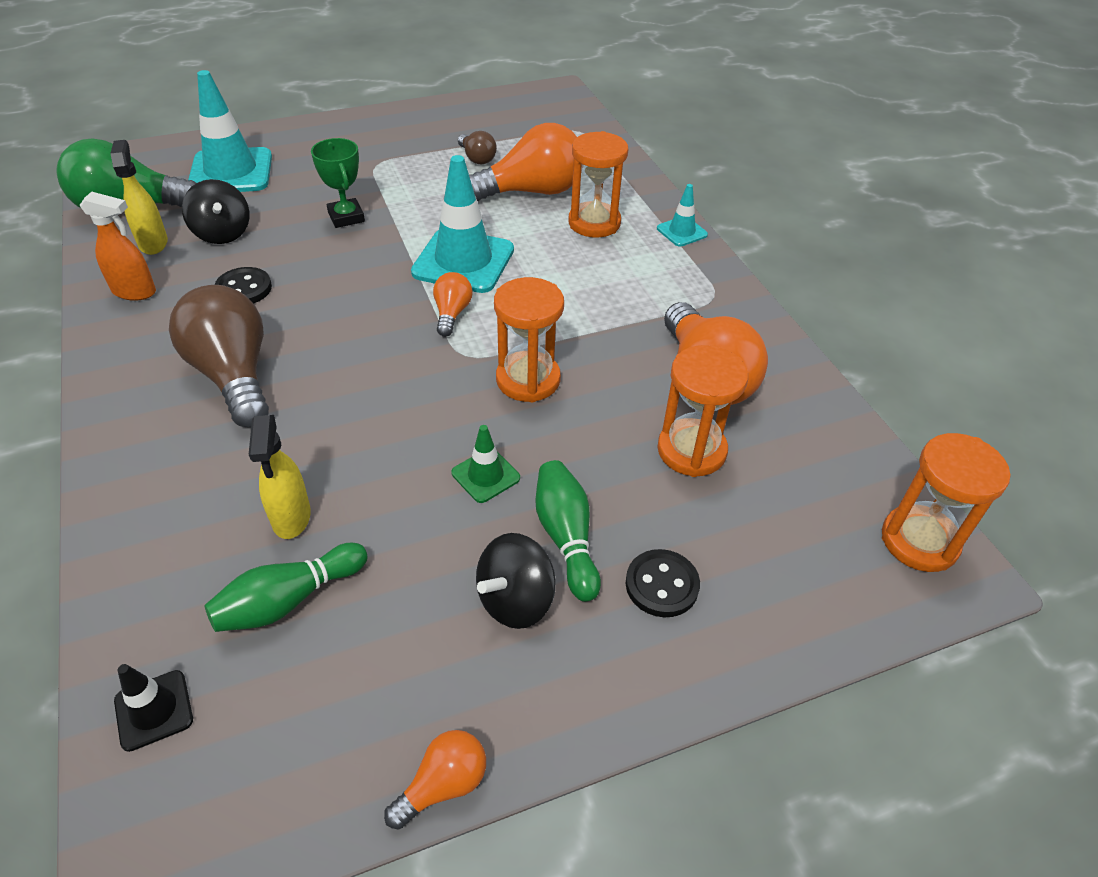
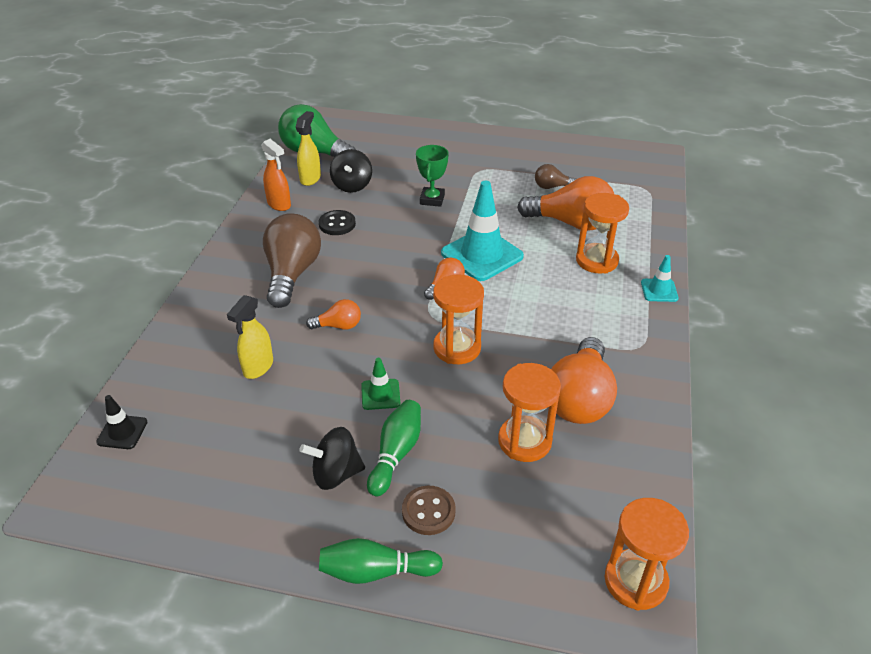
camera: 35 degrees right, 5 degrees down
turquoise traffic cone [188,70,272,192] -> none
green bowling pin [204,542,368,632] -> green bowling pin moved to [319,538,443,584]
orange light bulb [384,730,486,829] -> orange light bulb moved to [306,299,361,330]
brown light bulb [458,131,497,164] -> brown light bulb turned 90 degrees clockwise [535,164,577,189]
black button [626,549,700,617] -> brown button [402,486,456,535]

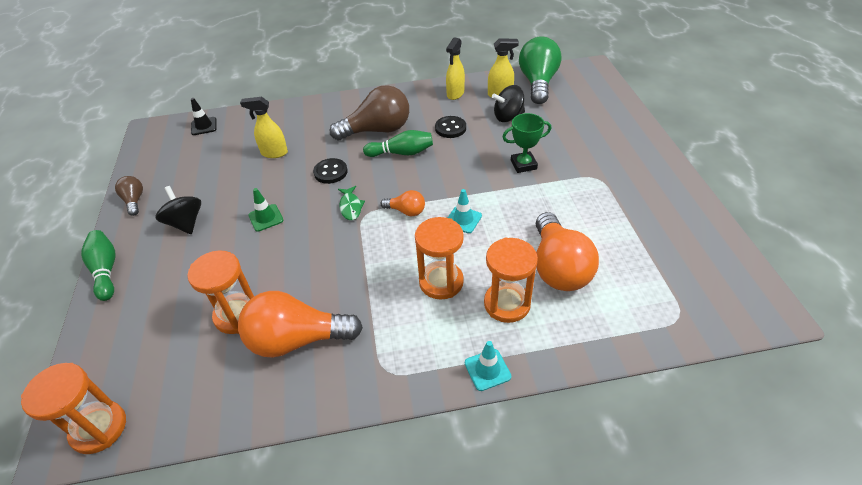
camera: 70 degrees right, 5 degrees up
orange spray bottle [261,139,291,211] -> yellow spray bottle [446,37,465,100]
orange light bulb [306,299,361,330] -> black button [313,158,348,184]
green bowling pin [367,400,421,496] -> green bowling pin moved to [363,130,433,157]
brown button [402,486,456,535] -> none
orange hourglass [433,275,484,364] -> orange hourglass moved to [415,217,464,300]
turquoise traffic cone [441,181,524,281] -> turquoise traffic cone [448,189,482,233], size x0.49
brown light bulb [535,164,577,189] -> brown light bulb moved to [115,176,143,216]
none -> green fish [338,186,365,220]

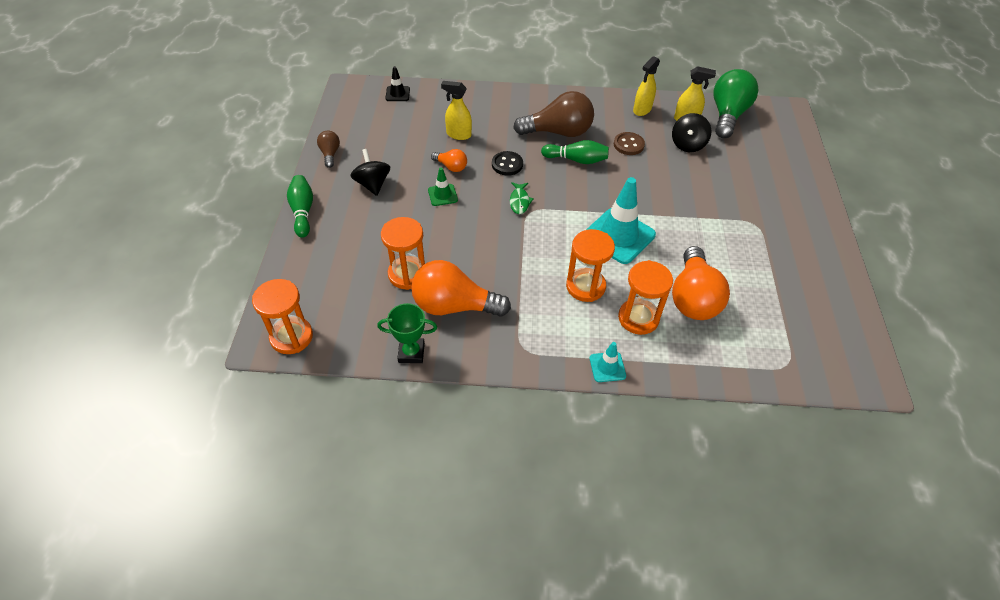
camera: 10 degrees right, 5 degrees up
orange light bulb [380,190,425,216] -> orange light bulb moved to [431,149,467,172]
black button [435,116,466,138] -> brown button [614,132,645,155]
turquoise traffic cone [448,189,482,233] -> turquoise traffic cone [586,177,656,264], size x2.04
black spinning top [492,85,525,122] -> black spinning top turned 60 degrees counterclockwise [672,113,711,152]
green trophy [503,113,551,173] -> green trophy moved to [377,303,437,363]

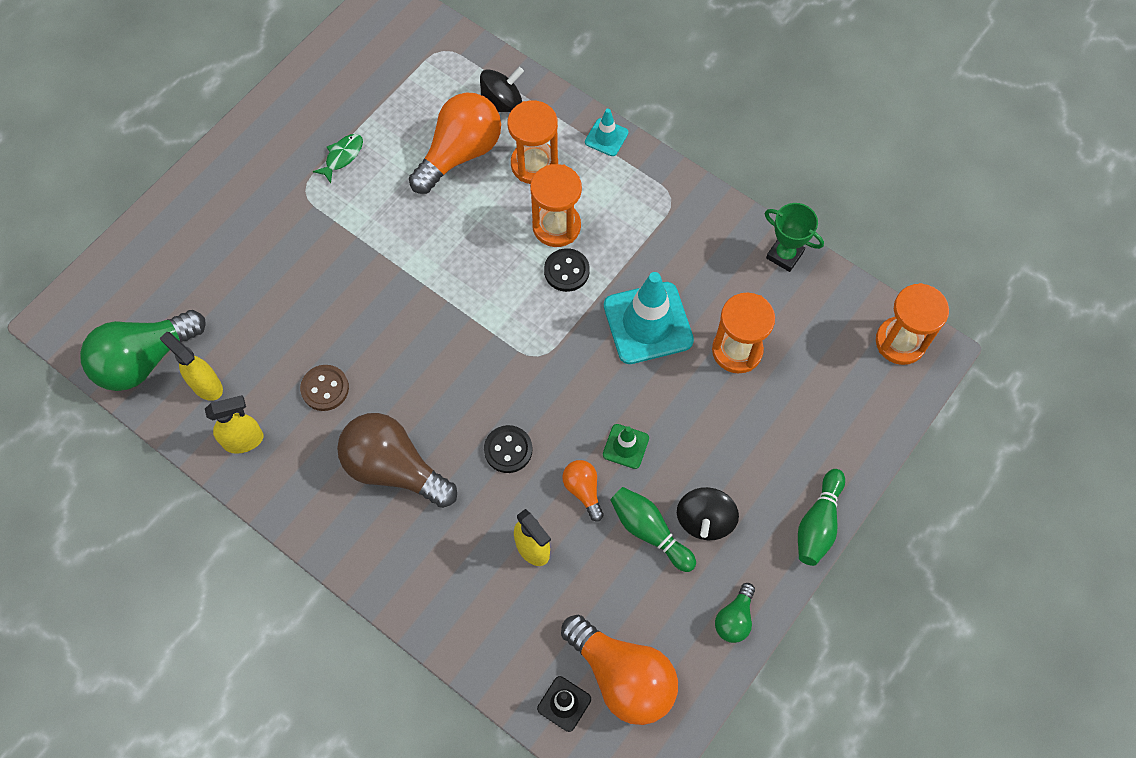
camera: 145 degrees left, 15 degrees up
brown light bulb [317,130,340,168] -> green light bulb [715,583,755,643]
orange light bulb [411,260,511,317] -> orange light bulb moved to [561,615,678,725]
green fish [510,182,534,214] -> green fish moved to [313,134,363,183]
green bowling pin [541,140,609,164] -> green bowling pin moved to [610,487,696,572]
turquoise traffic cone [586,177,656,264] -> turquoise traffic cone moved to [604,272,694,364]
black spinning top [672,113,711,152] -> black spinning top moved to [480,67,524,112]
none -> black button [544,248,590,292]

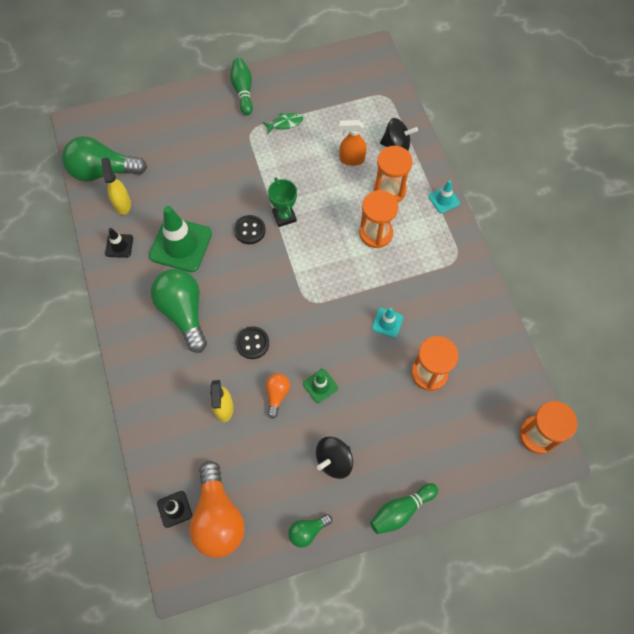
camera: 35 degrees right, 0 degrees up
yellow spray bottle [205,395,264,454] -> black traffic cone [105,228,133,258]
brown button [300,365,349,411] -> green traffic cone [149,206,212,272]
brown light bulb [337,413,457,508] -> green light bulb [151,269,207,353]
orange light bulb [409,93,501,194] -> orange spray bottle [339,120,367,166]
black button [544,248,590,292] -> black button moved to [234,215,266,244]
turquoise traffic cone [604,272,694,364] -> turquoise traffic cone [372,308,403,338], size x0.49
green bowling pin [610,487,696,572] -> green bowling pin moved to [230,58,253,115]
green trophy [765,203,824,272] -> green trophy moved to [268,177,297,227]

